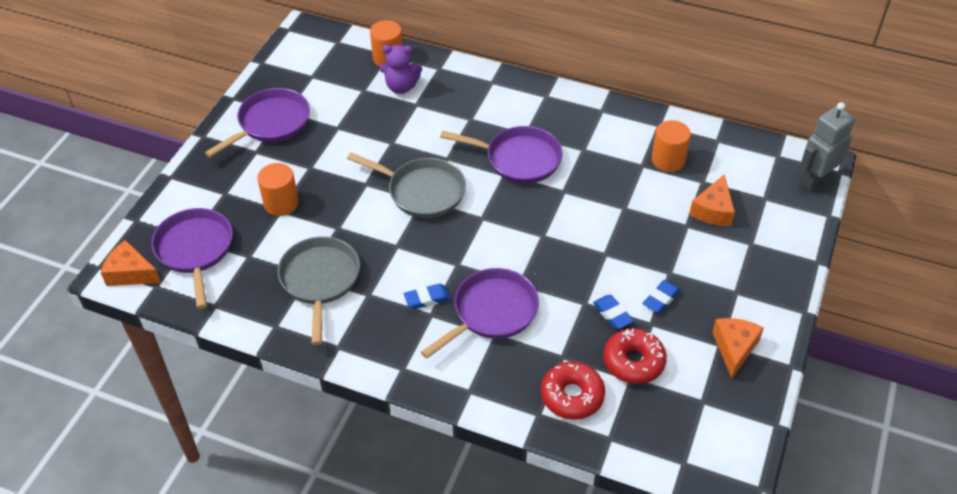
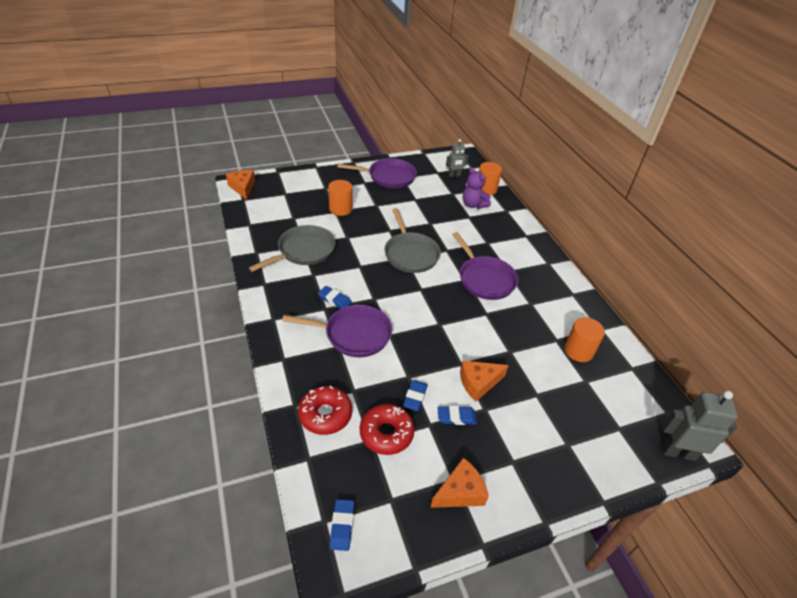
camera: 45 degrees right, 5 degrees down
purple pan [151,208,233,309] -> none
orange cheese [689,174,735,226] -> orange cheese moved to [460,360,509,401]
none -> blue eraser [330,499,354,551]
none -> grey robot [446,139,468,177]

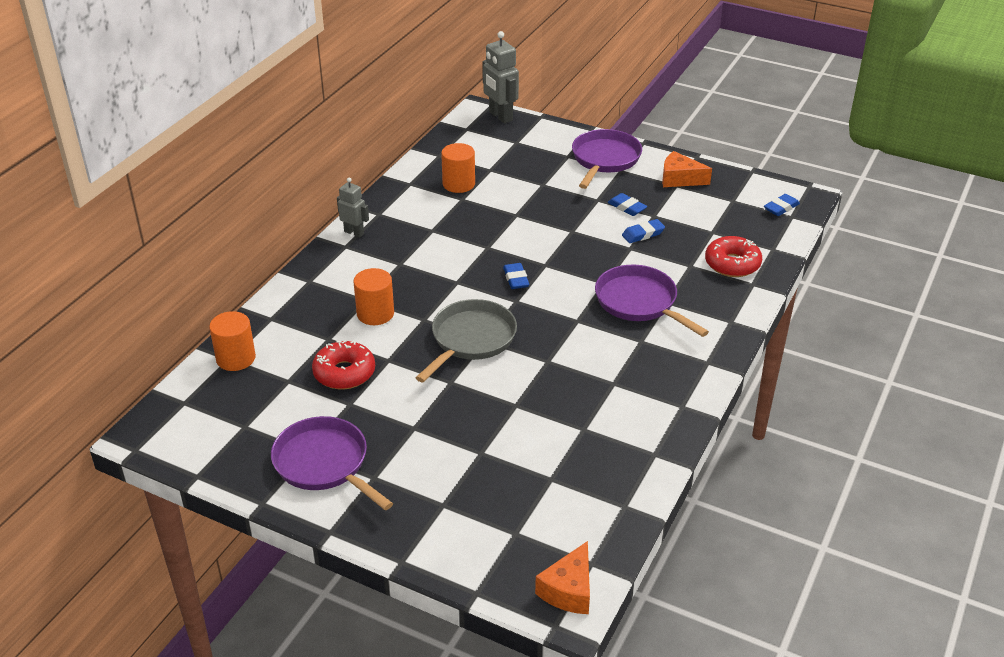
camera: 130 degrees left, 5 degrees down
grey pan [249,225,335,272] -> none
blue eraser [318,286,352,308] -> blue eraser moved to [503,263,529,289]
orange cylinder [328,180,353,216] -> orange cylinder moved to [353,268,394,325]
red donut [360,404,415,455] -> red donut moved to [312,340,375,389]
grey robot [446,139,468,177] -> grey robot moved to [337,178,369,238]
purple pan [452,232,518,300] -> purple pan moved to [572,129,642,189]
orange cheese [460,360,509,401] -> none
purple teddy bear [463,167,491,209] -> none

